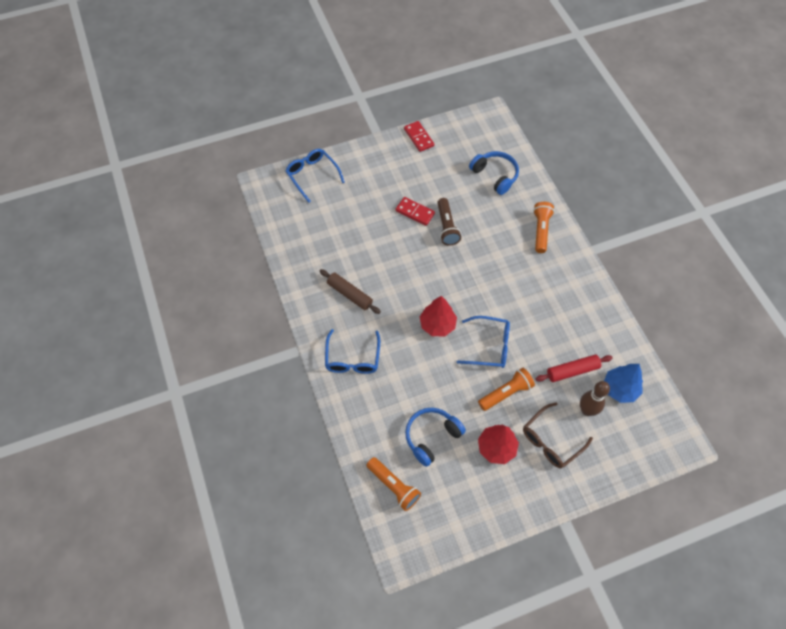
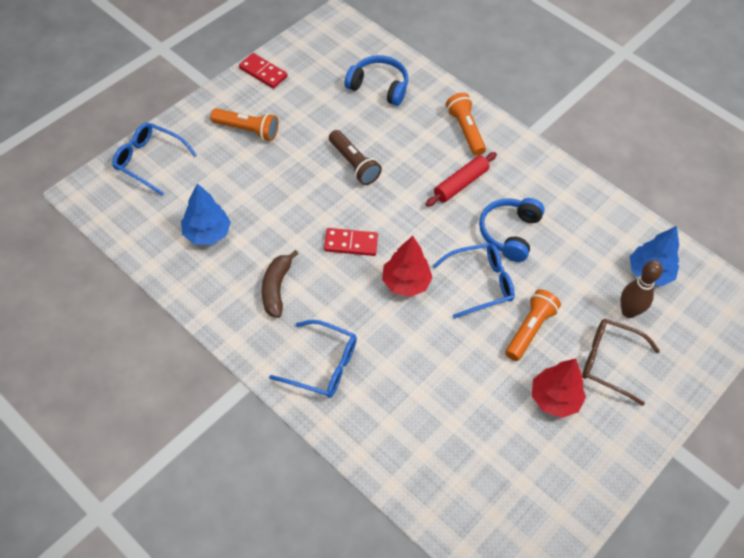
camera: 30 degrees left, 5 degrees down
brown rolling pin [320,269,381,314] -> brown banana [262,250,298,318]
blue glasses [325,329,380,374] -> blue glasses turned 45 degrees counterclockwise [269,320,357,398]
orange flashlight [366,457,421,511] -> orange flashlight moved to [210,108,278,141]
red domino [396,197,435,226] -> red domino moved to [324,228,378,256]
blue headphones [405,408,466,467] -> blue headphones moved to [479,198,545,262]
brown glasses [523,402,593,469] -> brown glasses turned 90 degrees clockwise [582,319,660,406]
red rolling pin [536,355,613,382] -> red rolling pin moved to [426,152,497,206]
none -> blue tree [181,183,231,245]

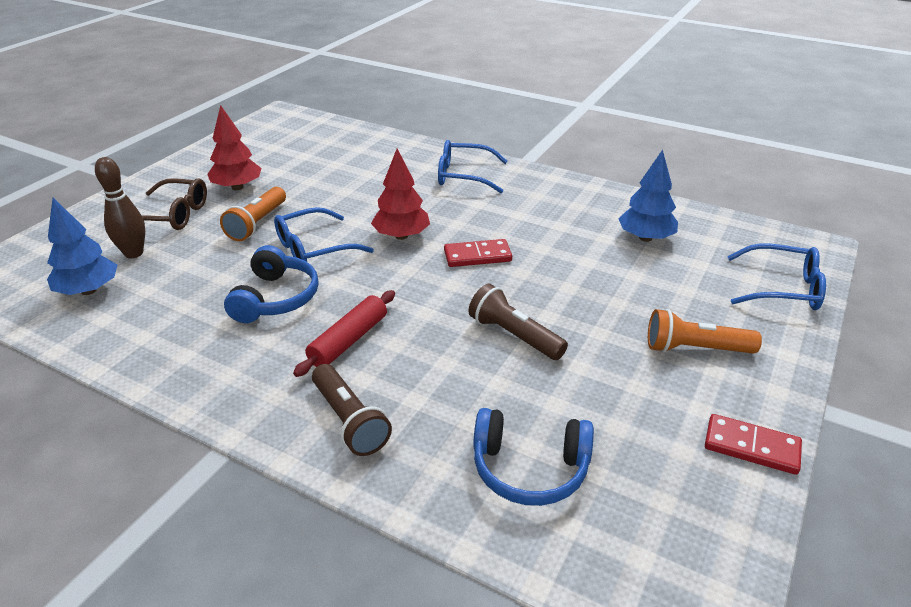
camera: 170 degrees right, 20 degrees down
brown banana [262,250,298,318] -> none
orange flashlight [446,93,486,156] -> brown flashlight [312,364,392,456]

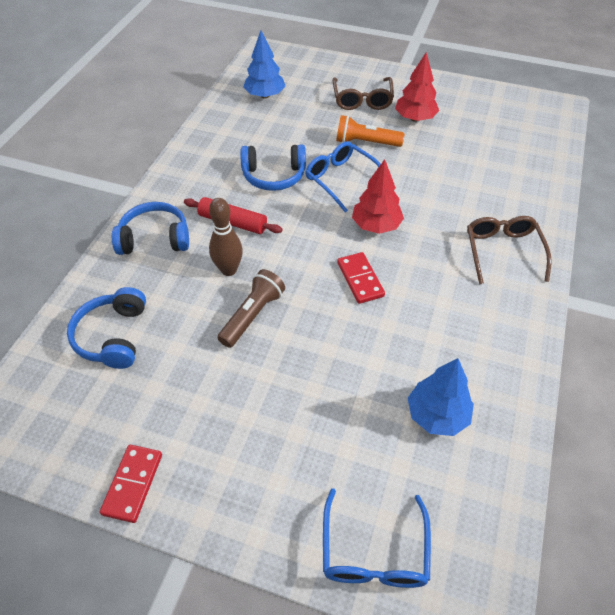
camera: 80 degrees right, 15 degrees up
brown bowling pin [95,157,145,258] -> brown bowling pin moved to [209,198,243,276]
brown flashlight [312,364,392,456] -> blue headphones [112,202,189,255]
blue glasses [438,140,508,193] -> brown glasses [467,216,552,285]
orange flashlight [648,309,762,354] -> none

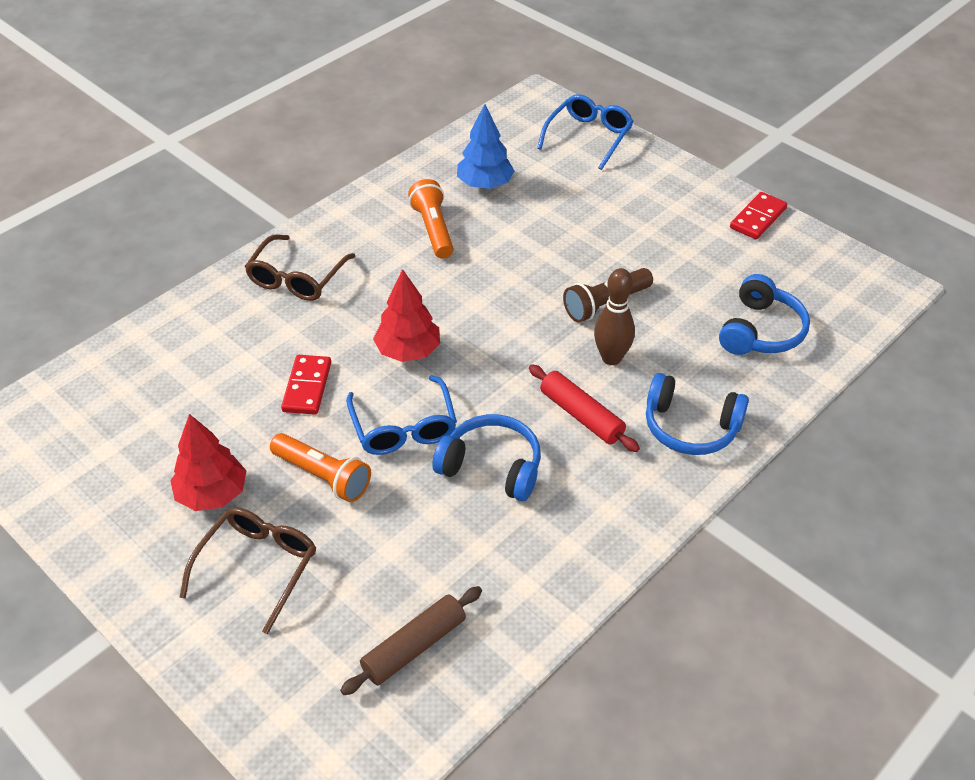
camera: 155 degrees left, 5 degrees down
blue tree [243,30,285,98] -> brown rolling pin [340,586,482,695]
red domino [337,252,385,304] -> red domino moved to [281,355,331,415]
none -> orange flashlight [408,179,454,259]

